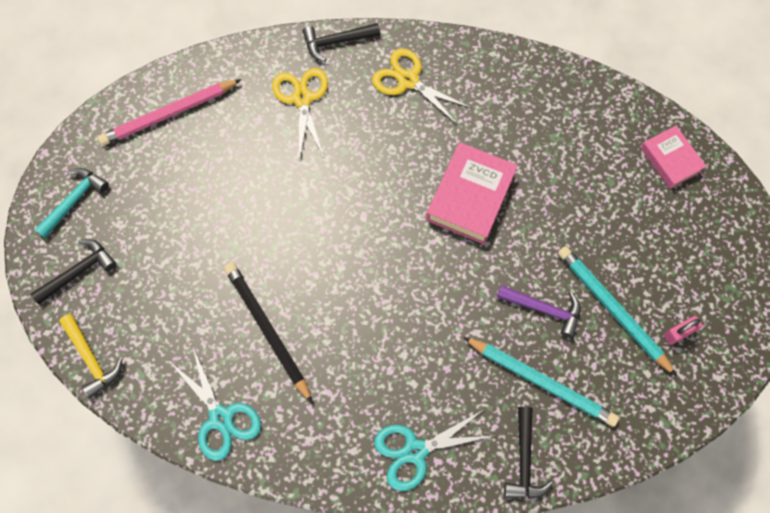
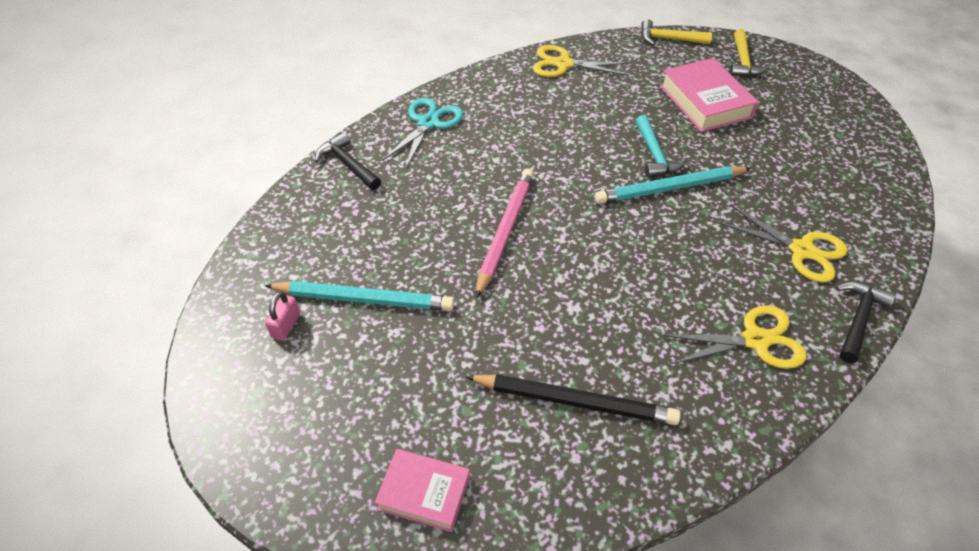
camera: 135 degrees right, 20 degrees down
black hammer [31,239,116,304] -> yellow hammer [730,29,769,77]
turquoise hammer [35,168,109,238] -> turquoise hammer moved to [636,115,687,177]
pink pencil [98,79,241,146] -> pink pencil moved to [476,169,534,298]
turquoise scissors [169,345,261,461] -> yellow scissors [533,45,629,77]
black pencil [224,262,313,404] -> black pencil moved to [465,374,681,425]
pink book [426,142,518,244] -> pink book moved to [660,58,759,132]
turquoise pencil [463,337,619,427] -> turquoise pencil moved to [595,166,751,204]
purple hammer [497,285,581,338] -> none

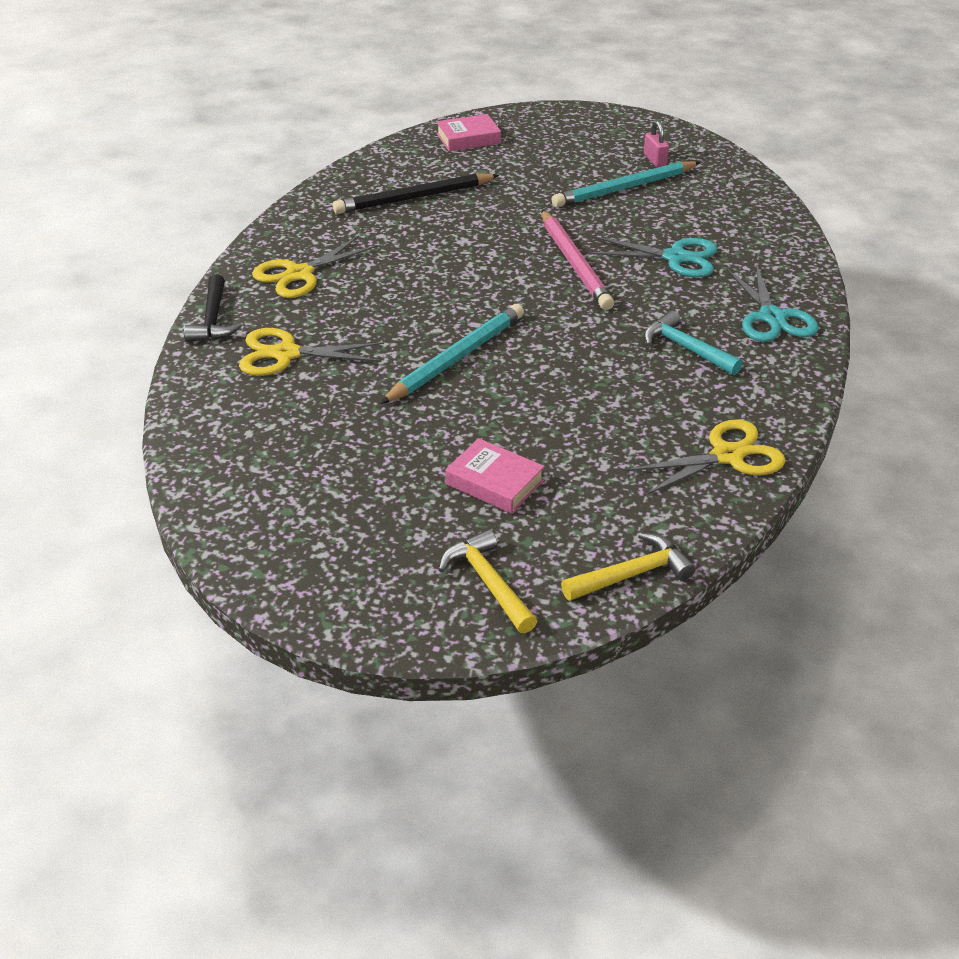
camera: 145 degrees right, 10 degrees down
black hammer [315,132,381,190] -> none
turquoise hammer [636,115,687,177] -> turquoise hammer moved to [644,311,743,375]
pink book [660,58,759,132] -> pink book [445,438,545,514], size x0.63
none -> turquoise scissors [587,236,717,278]

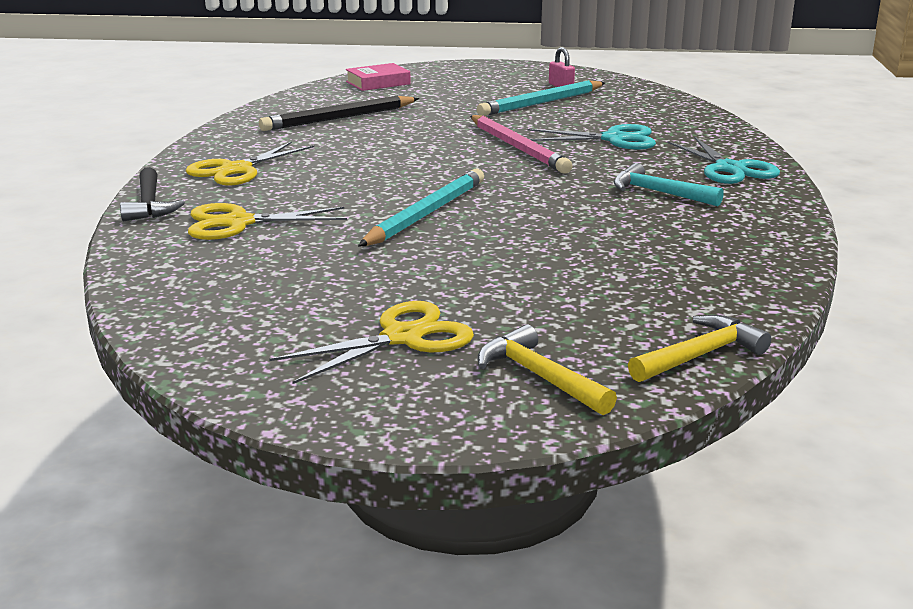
camera: 10 degrees left, 15 degrees down
pink book [445,438,545,514] -> none
yellow scissors [626,419,786,496] -> yellow scissors moved to [269,301,474,384]

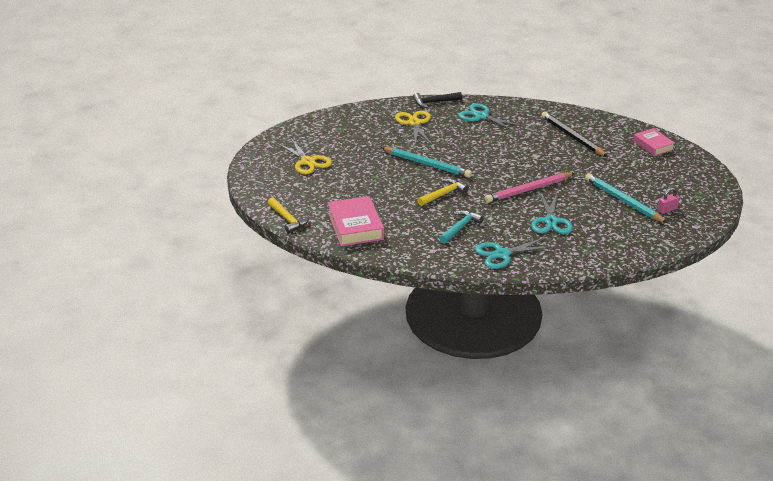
camera: 90 degrees right, 10 degrees up
yellow scissors [186,142,314,186] -> turquoise scissors [458,103,523,132]
yellow hammer [477,324,617,415] -> yellow hammer moved to [417,178,469,206]
none -> pink book [328,196,384,246]

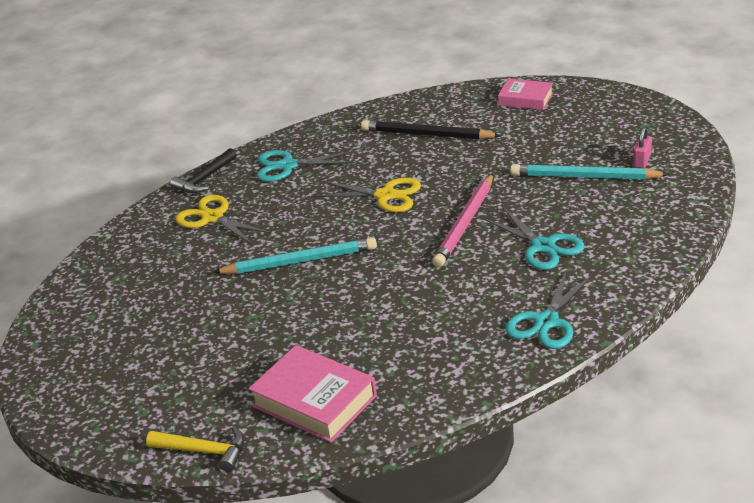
camera: 35 degrees left, 0 degrees up
yellow scissors [277,138,332,174] -> yellow scissors moved to [315,178,421,212]
yellow hammer [417,178,469,206] -> none
turquoise hammer [439,210,484,244] -> none

